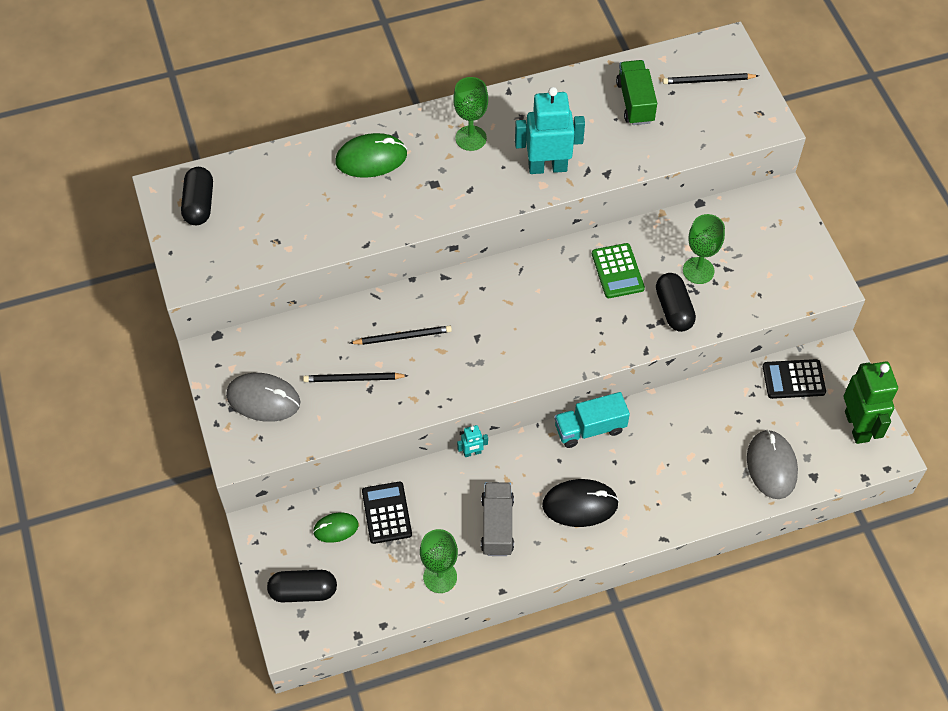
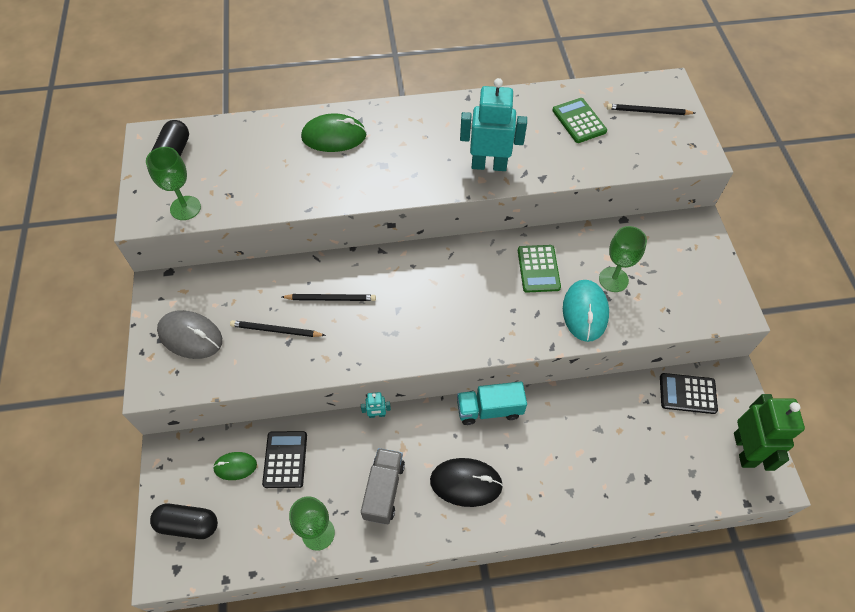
camera: 10 degrees right, 0 degrees up
green goblet [453,77,488,151] -> green goblet moved to [146,147,201,220]
green truck [616,60,657,125] -> green calculator [552,98,607,143]
black capsule [656,273,696,332] -> turquoise mouse [563,280,609,342]
grey mouse [747,430,798,499] -> none

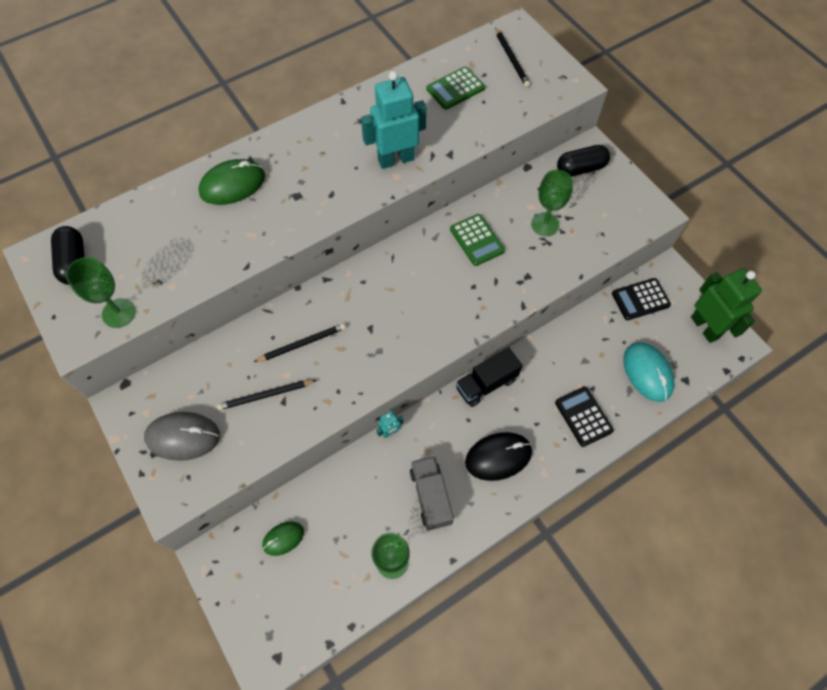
camera: 25 degrees left, 5 degrees up
black capsule [150,503,218,539] -> black capsule moved to [557,145,610,177]
black calculator [262,431,307,488] -> black calculator moved to [555,387,614,447]
turquoise truck [457,381,527,425] -> black truck [456,347,523,407]
green calculator [552,98,607,143] -> green calculator turned 75 degrees counterclockwise [426,67,485,109]
turquoise mouse [563,280,609,342] -> turquoise mouse moved to [623,342,675,402]
black pencil [607,104,695,115] -> black pencil turned 90 degrees counterclockwise [495,28,530,87]

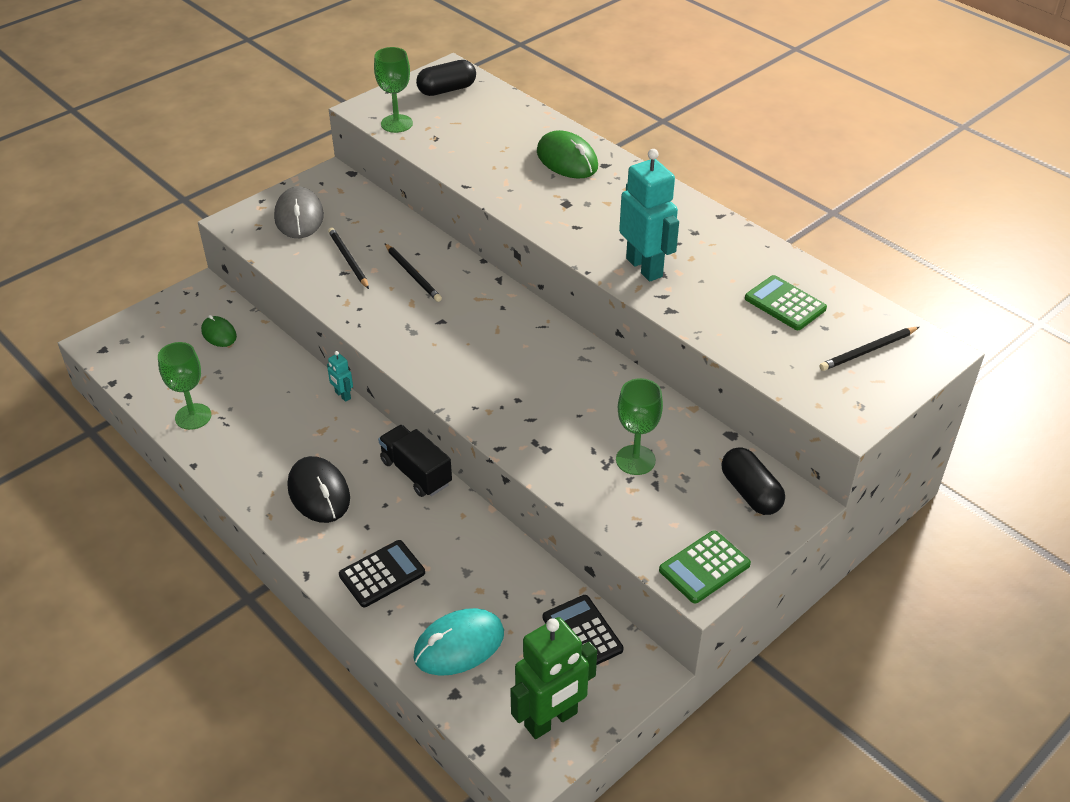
camera: 80 degrees right, 20 degrees down
grey truck [410,456,454,531] -> none
green calculator [450,214,505,266] -> green calculator moved to [659,530,751,604]

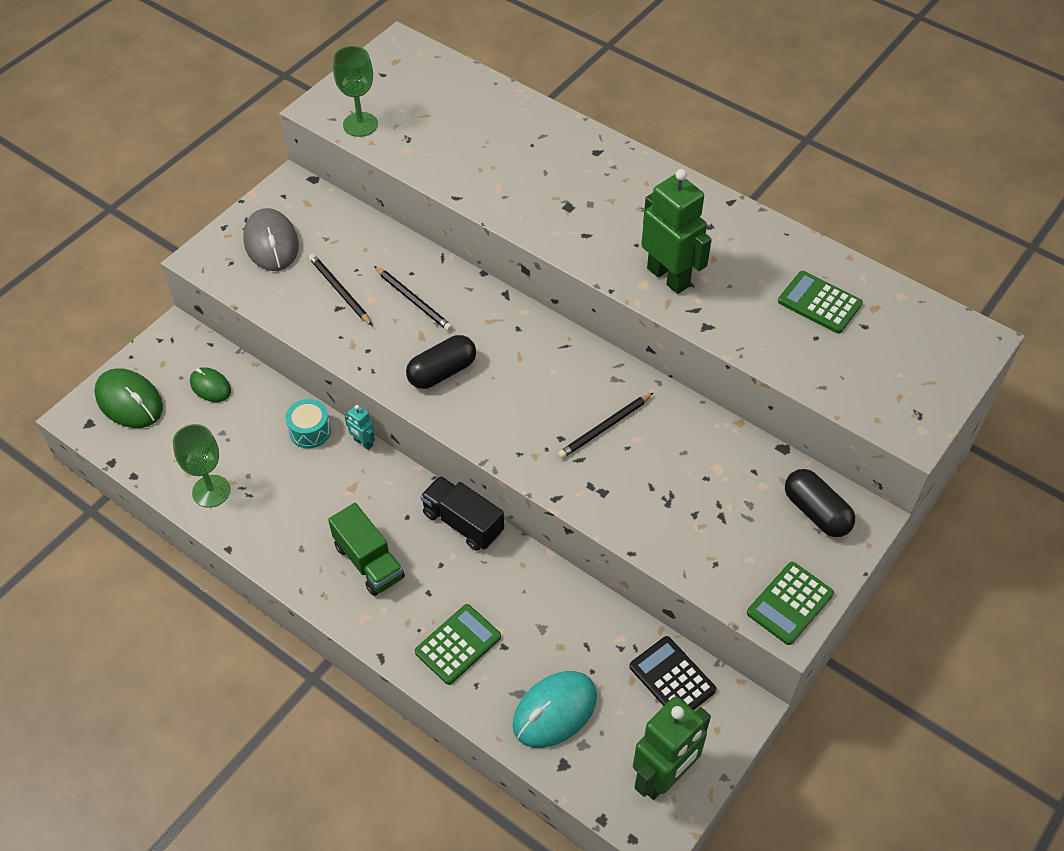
camera: 10 degrees left, 10 degrees up
black mouse [288,456,350,523] -> green truck [328,503,405,596]
black calculator [339,540,425,607] -> green calculator [415,604,501,685]
black capsule [416,60,476,96] -> black capsule moved to [406,335,476,389]
green mouse [537,130,598,179] -> green mouse moved to [94,368,163,428]
green goblet [616,378,663,475] -> none
turquoise robot [619,149,679,281] -> green robot [641,169,712,294]
black pencil [819,327,919,371] -> black pencil moved to [558,392,654,459]
none -> turquoise drum [285,399,331,448]

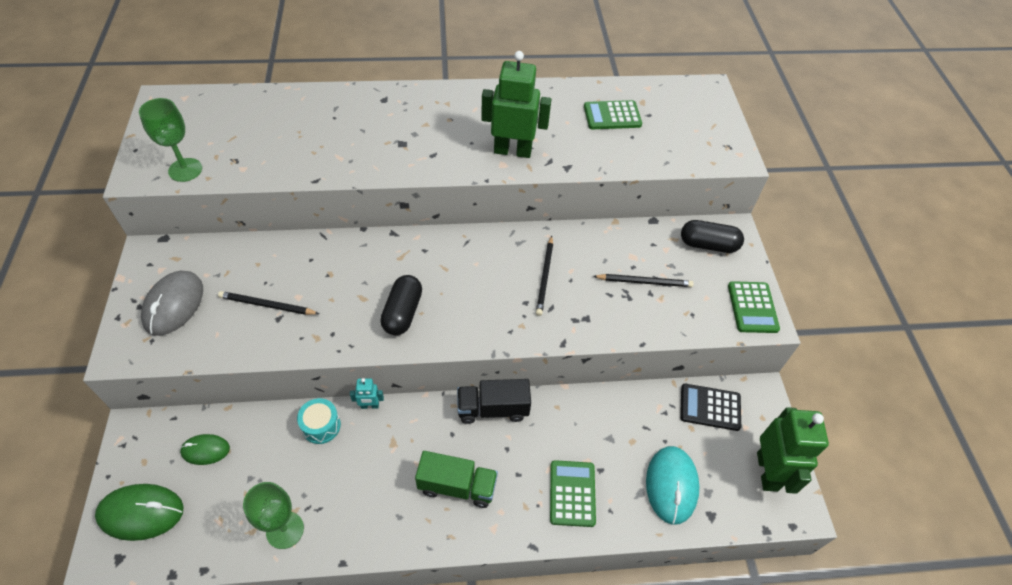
camera: 45 degrees left, 0 degrees up
grey mouse [243,208,299,271] -> grey mouse turned 75 degrees clockwise [141,271,203,336]
black pencil [374,266,453,331] -> black pencil moved to [593,274,694,287]

